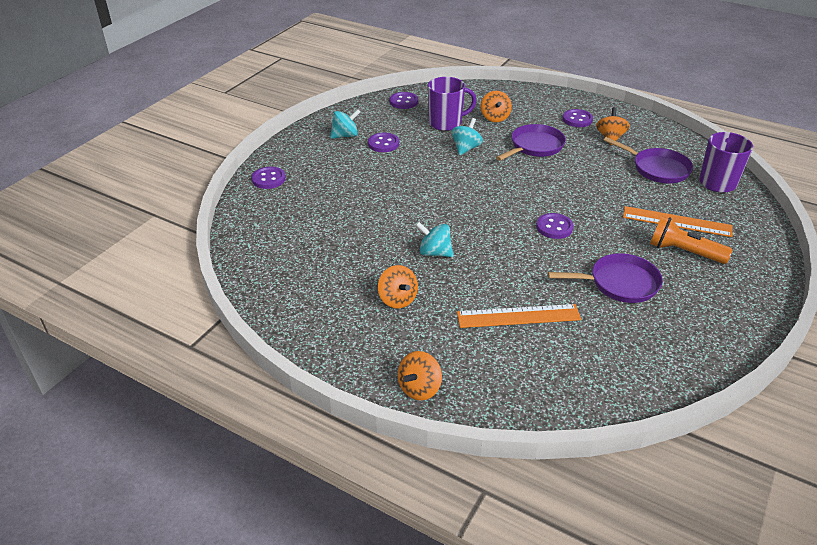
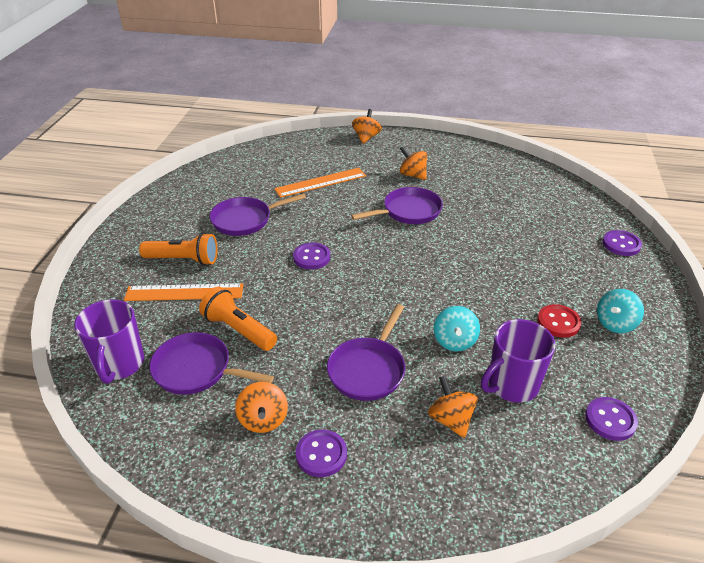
camera: 160 degrees right, 0 degrees up
purple button [368,133,399,152] -> red button [537,304,581,338]
turquoise spinning top [415,222,454,257] -> purple pan [351,187,443,224]
none -> orange flashlight [199,287,277,351]

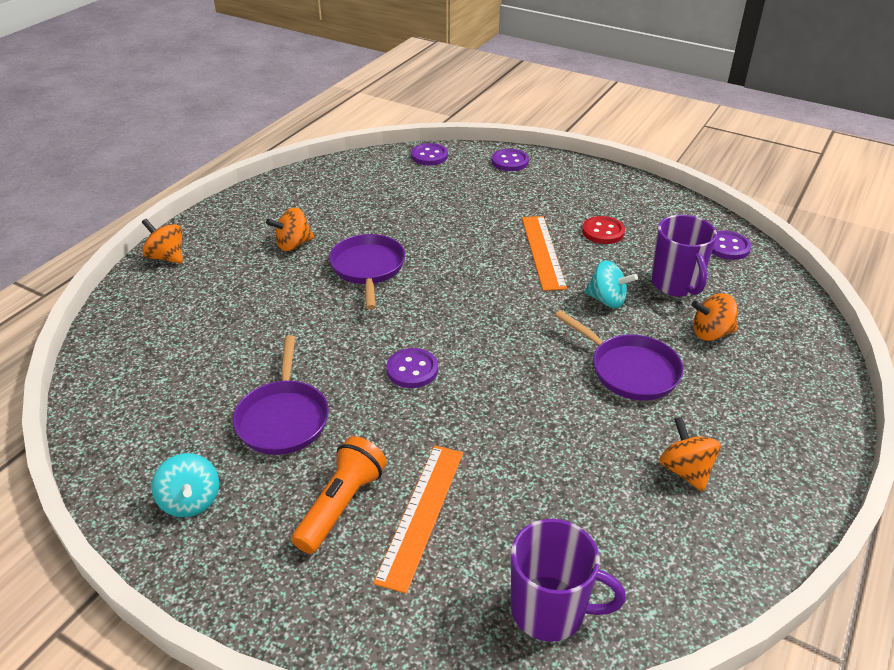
camera: 70 degrees left, 0 degrees up
purple pan [149,332,274,395] -> none
orange flashlight [199,287,277,351] -> none
orange spinning top [235,382,288,433] -> orange spinning top turned 120 degrees counterclockwise [659,417,721,492]
orange ruler [274,168,366,198] -> orange ruler moved to [522,216,567,291]
purple button [296,429,347,477] -> purple button moved to [411,143,448,165]
turquoise spinning top [597,289,644,333] -> turquoise spinning top moved to [152,453,219,517]

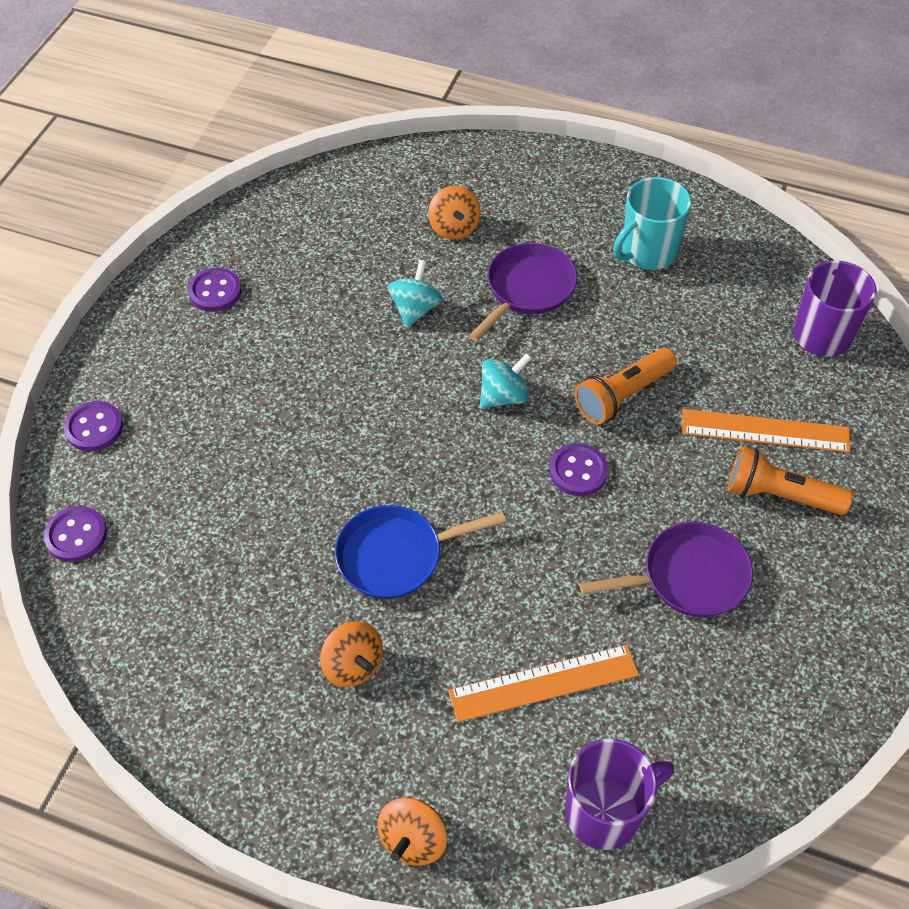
camera: 100 degrees left, 15 degrees up
turquoise spinning top [152,453,219,517] -> turquoise spinning top moved to [480,353,532,409]
purple pan [329,234,405,310] -> blue pan [335,505,506,599]
orange ruler [522,216,567,291] -> orange ruler moved to [448,645,639,722]
red button [582,216,625,244] -> none
purple mug [651,215,717,297] -> purple mug moved to [565,738,674,850]
orange spinning top [659,417,721,492] -> turquoise mug [613,177,692,270]
purple button [712,231,751,260] -> purple button moved to [188,268,242,312]
none -> orange flashlight [575,348,677,424]

